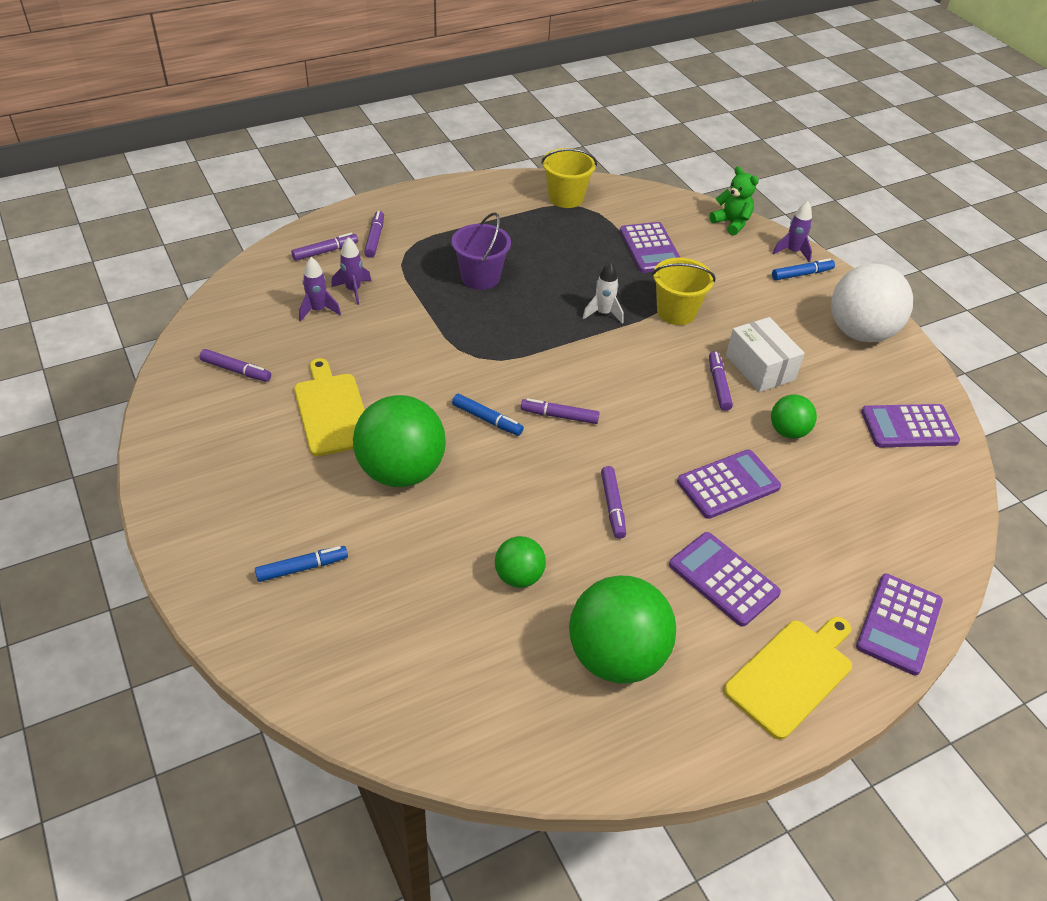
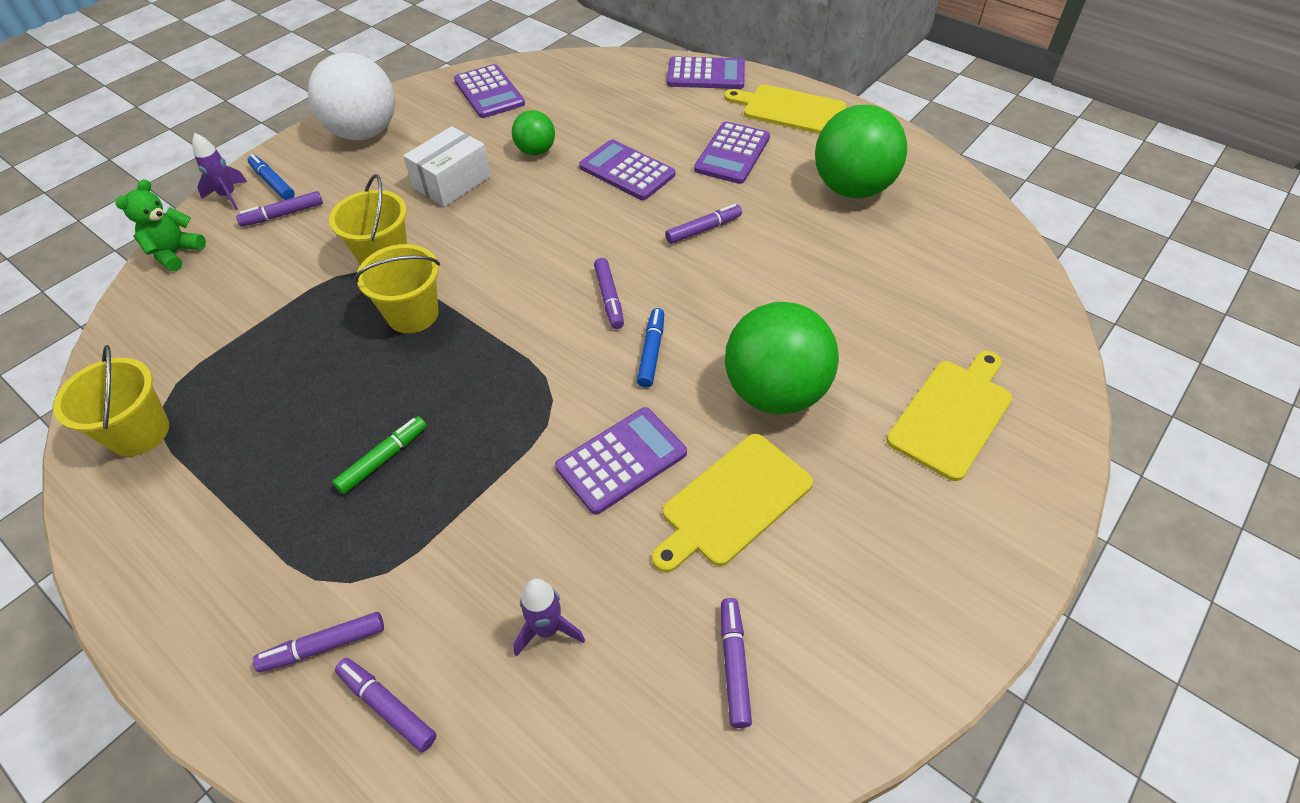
camera: 110 degrees left, 5 degrees up
blue marker [255,546,348,582] -> yellow cutting board [886,351,1012,481]
purple rocket [331,237,371,305] -> none
purple bucket [452,213,511,290] -> green marker [333,416,427,494]
green ball [495,536,546,588] -> none
white rocket [582,261,624,324] -> yellow bucket [354,244,440,333]
purple calculator [620,222,681,273] -> purple calculator moved to [555,407,687,515]
purple marker [709,351,733,411] -> purple marker moved to [236,191,323,226]

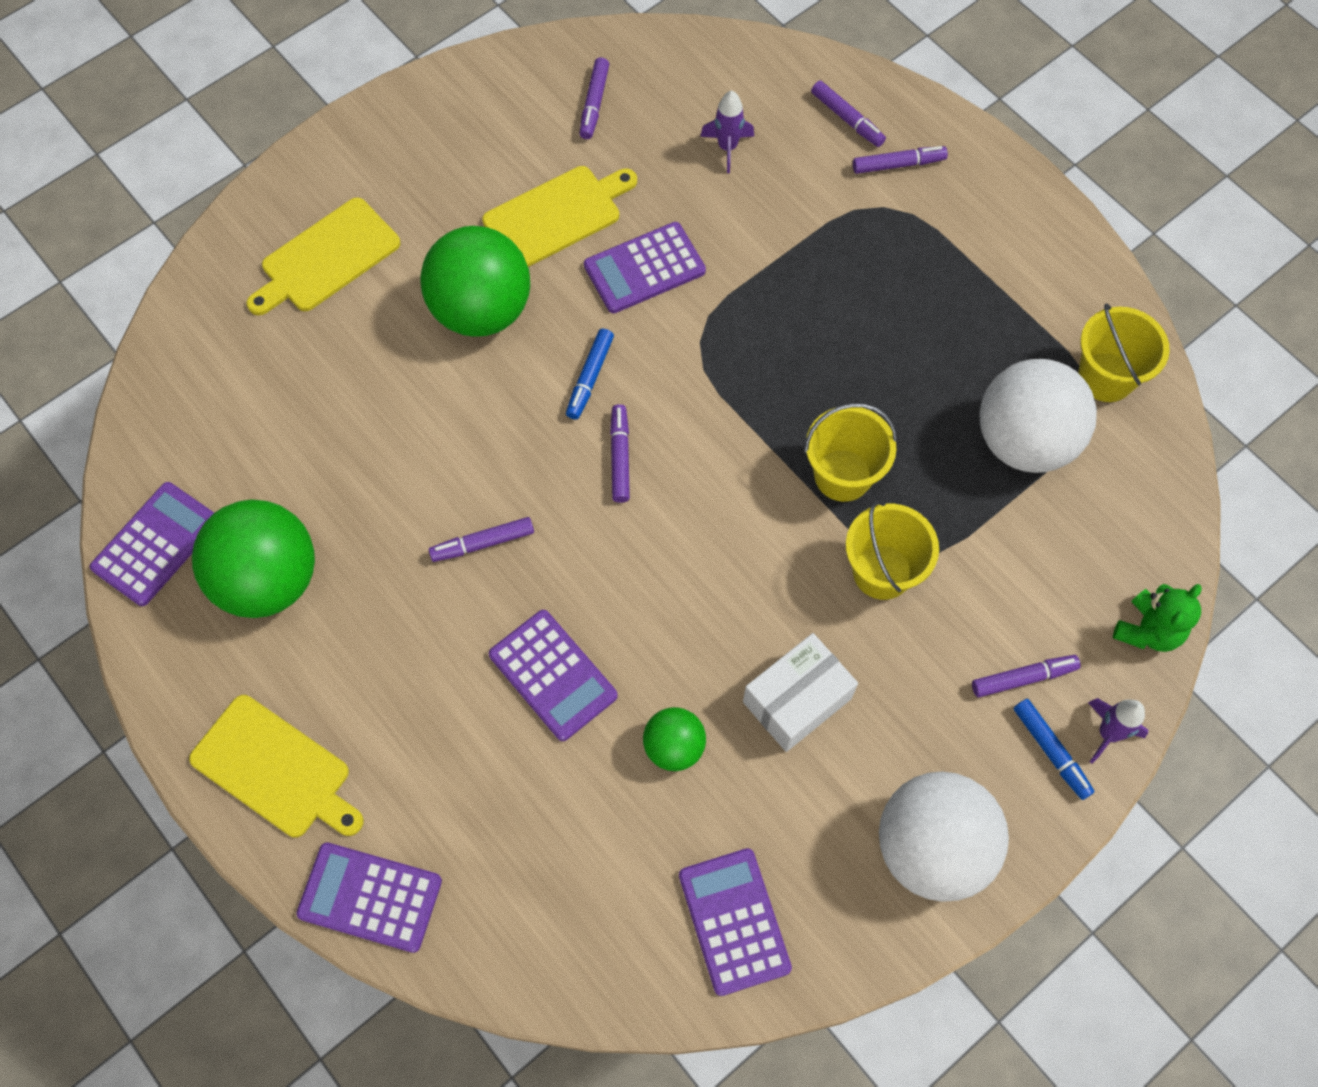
camera: 170 degrees left, 15 degrees up
green marker [333,416,427,494] -> none
purple calculator [694,121,770,184] -> purple calculator moved to [90,482,214,606]
none -> white ball [979,359,1097,473]

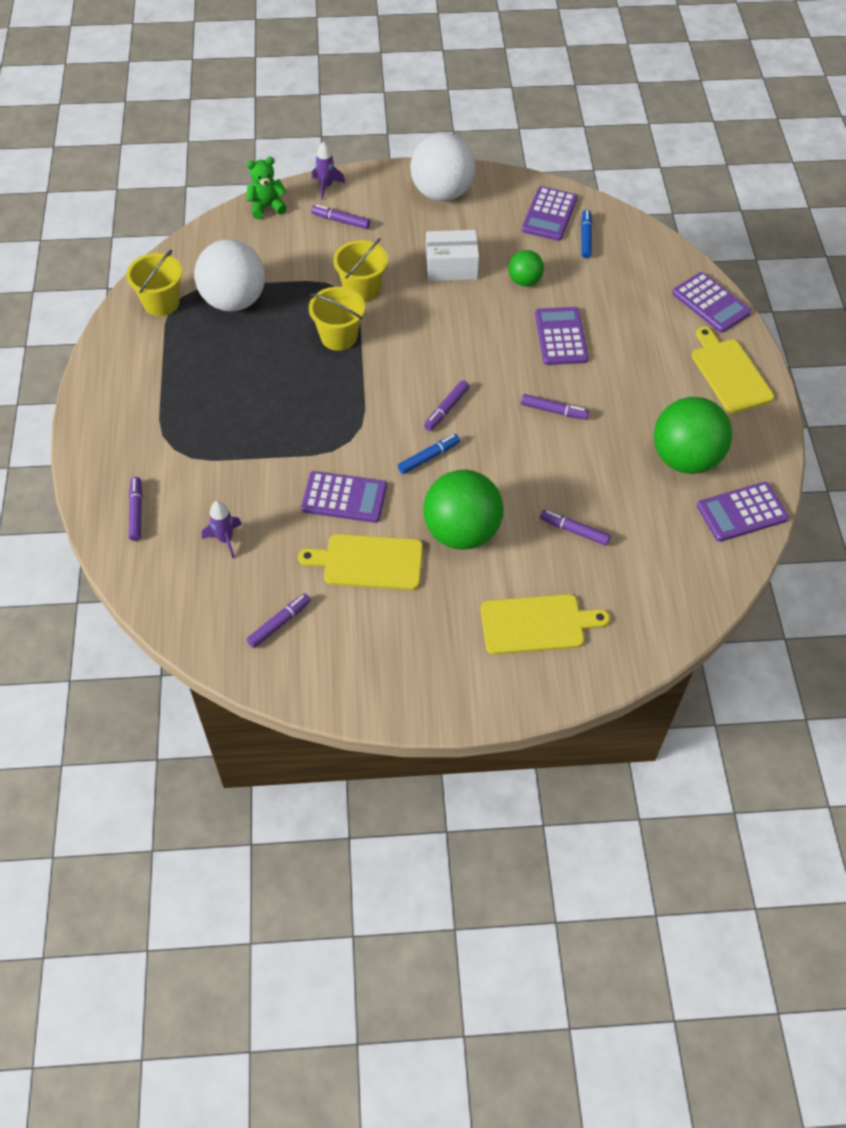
camera: 145 degrees left, 10 degrees down
purple marker [853,146,948,174] -> purple marker moved to [540,510,611,546]
blue marker [1013,699,1095,800] -> blue marker moved to [581,210,592,258]

